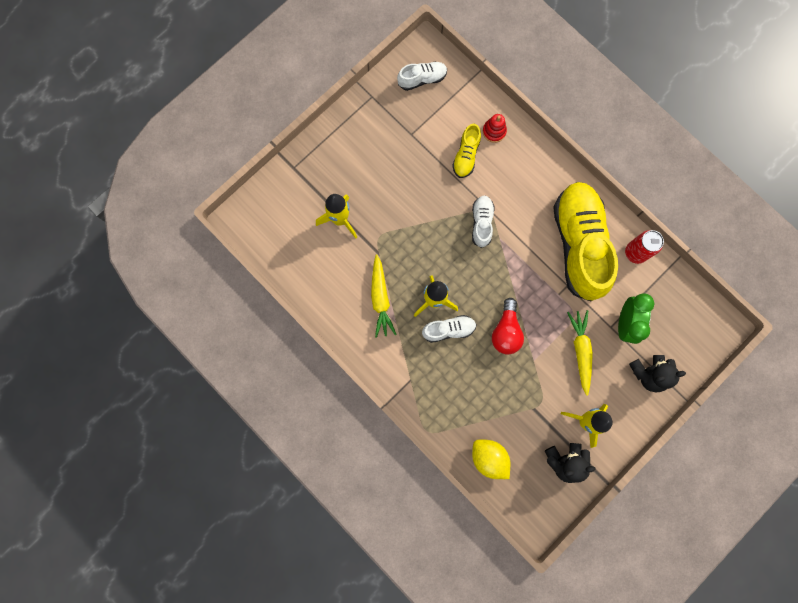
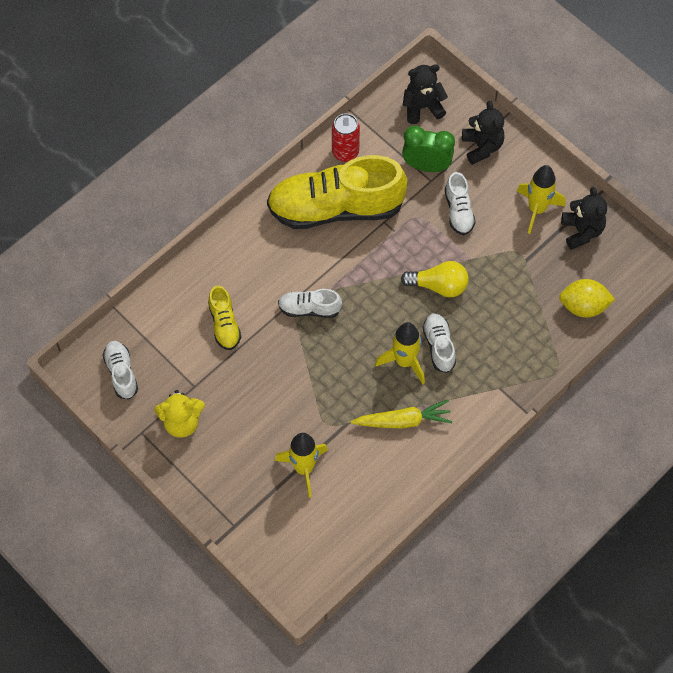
camera: 90 degrees left, 15 degrees down
yellow shoe [452,124,481,178] -> yellow shoe turned 60 degrees clockwise [208,286,241,350]
yellow lemon [472,440,510,479] -> yellow lemon turned 45 degrees clockwise [559,279,615,318]
red stacking toy [483,114,507,143] -> none
red light bulb [492,298,524,355] -> yellow light bulb [401,261,469,297]
yellow carrot [567,310,593,396] -> white shoe [445,172,476,235]
none -> yellow teddy bear [154,390,205,438]
none -> black teddy bear [403,64,448,124]

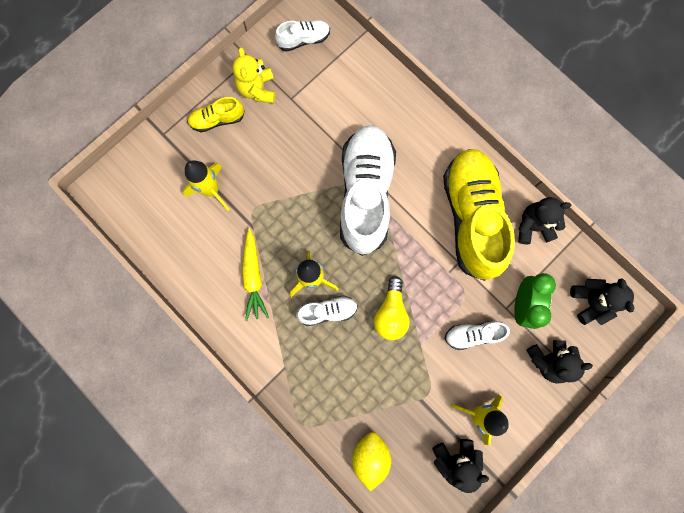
camera: 90 degrees right, 15 degrees up
yellow shoe [208,286,241,350] -> yellow shoe moved to [188,97,244,132]
white shoe [278,289,342,318] -> white shoe [340,125,396,256], size x2.23
red can [332,113,360,162] -> black teddy bear [518,197,572,244]

